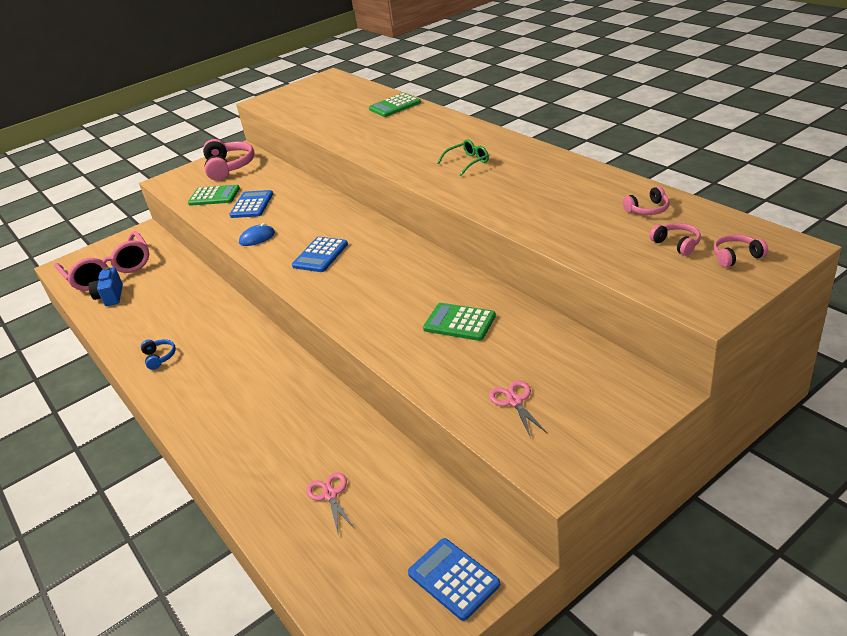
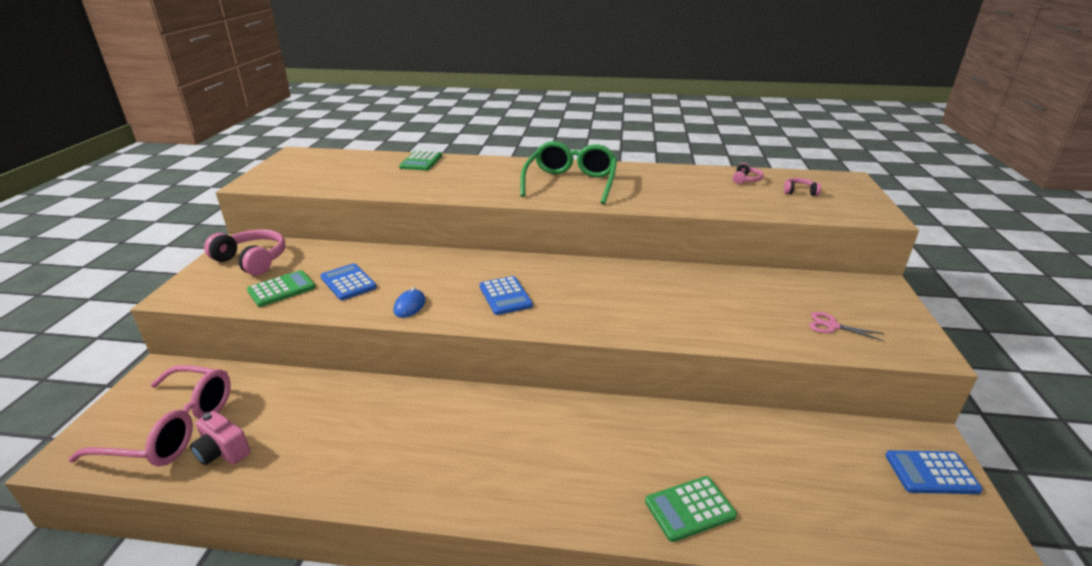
camera: 50 degrees left, 5 degrees down
blue camera [88,267,123,306] -> pink camera [190,411,251,465]
blue headphones [141,339,176,370] -> none
pink scissors [306,472,355,533] -> none
green calculator [423,303,496,341] -> green calculator moved to [645,476,737,542]
green glasses [438,139,489,176] -> green glasses [520,141,617,204], size x2.21
pink headphones [713,234,768,268] -> none

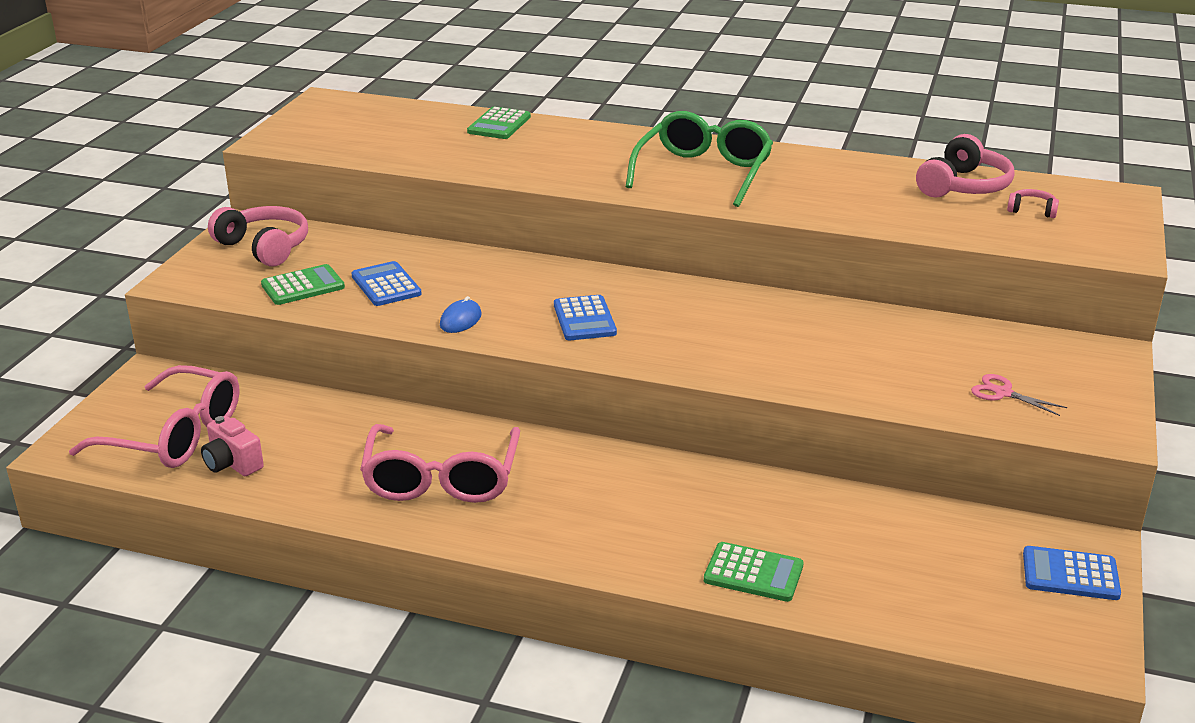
camera: 10 degrees right, 0 degrees up
green calculator [645,476,737,542] -> green calculator turned 150 degrees counterclockwise [704,542,804,602]
pink headphones [733,163,764,184] -> pink headphones [916,134,1014,198], size x2.01
none -> pink glasses [360,424,520,503]

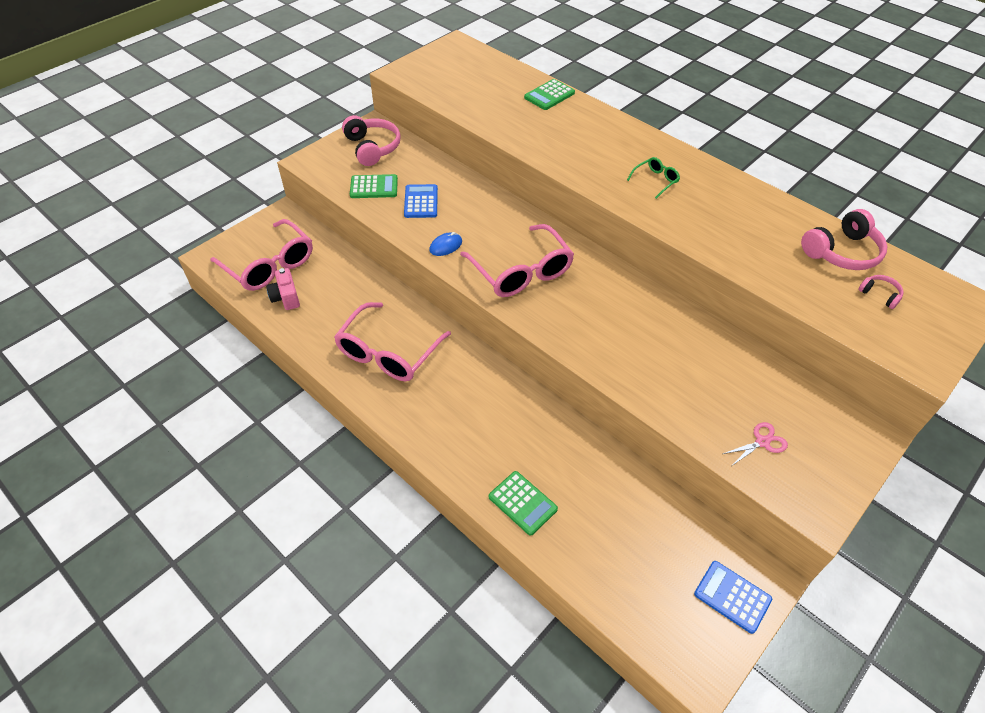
camera: 25 degrees right, 20 degrees up
blue calculator [554,295,617,340] -> pink glasses [460,224,574,297]
green glasses [626,111,773,207] -> green glasses [627,157,680,199], size x0.45
pink scissors [971,374,1067,416] -> pink scissors turned 90 degrees clockwise [723,422,788,465]

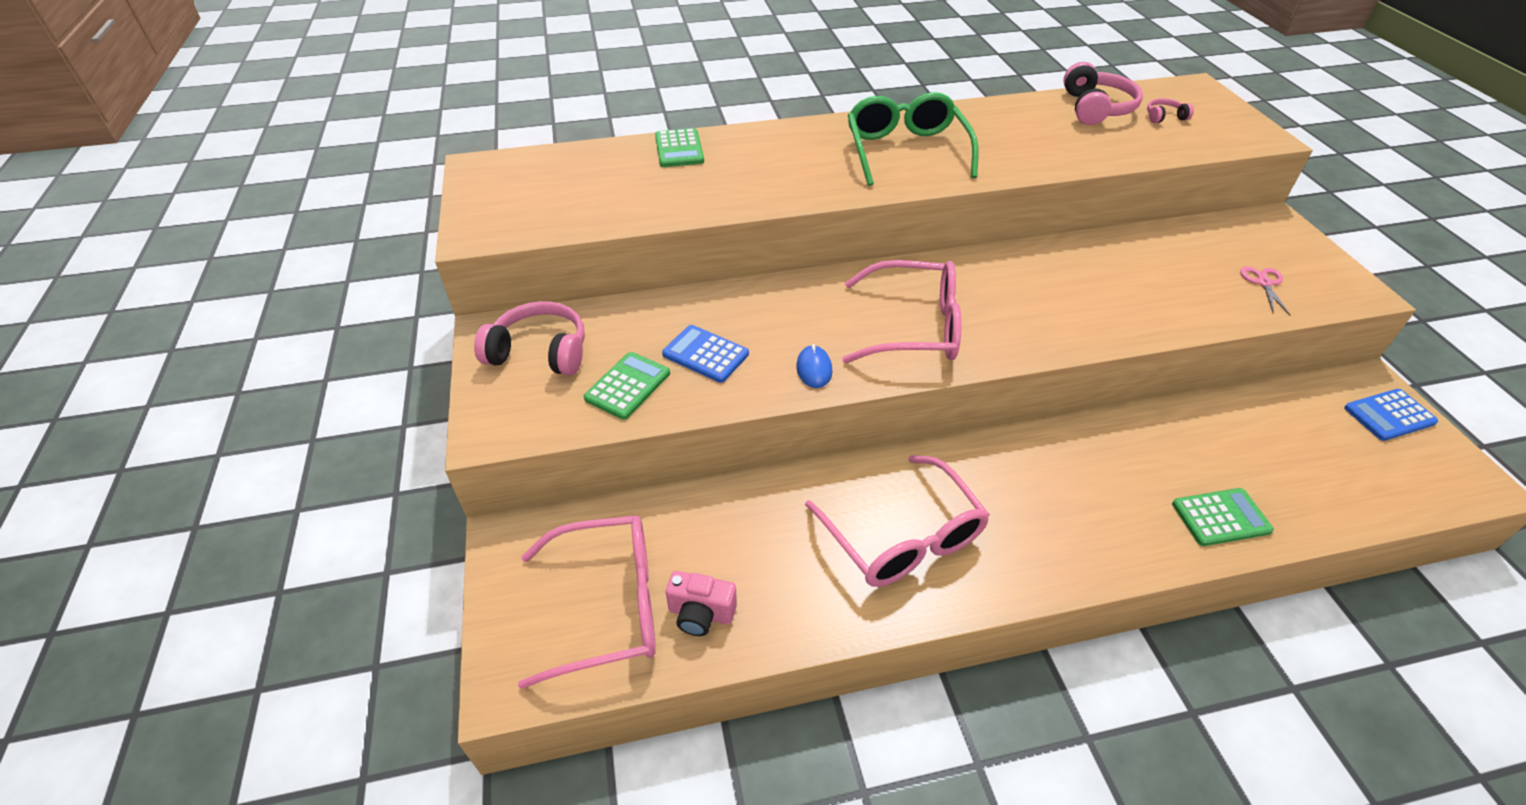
camera: 55 degrees left, 5 degrees down
green glasses [627,157,680,199] -> green glasses [848,92,979,186], size x2.21

